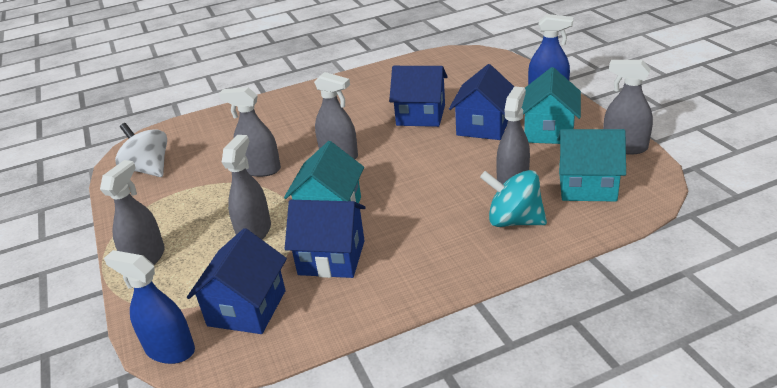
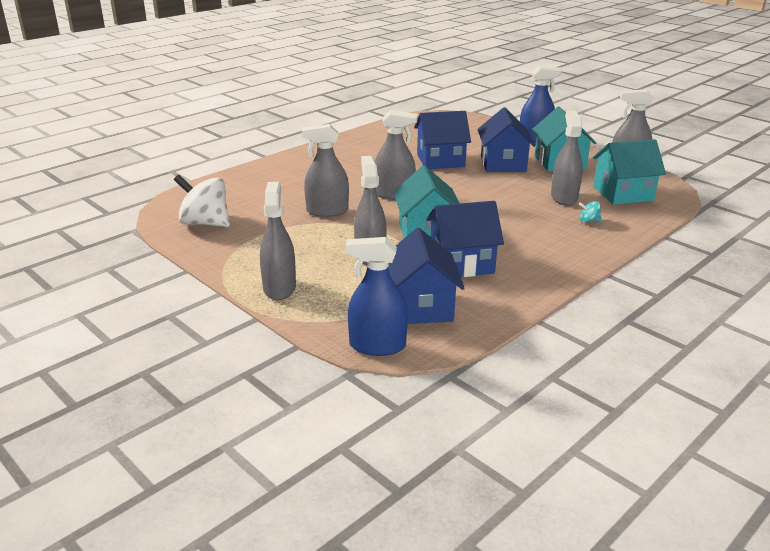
camera: 25 degrees left, 5 degrees down
turquoise spinning top [480,170,547,227] -> turquoise spinning top [578,201,601,223], size x0.43

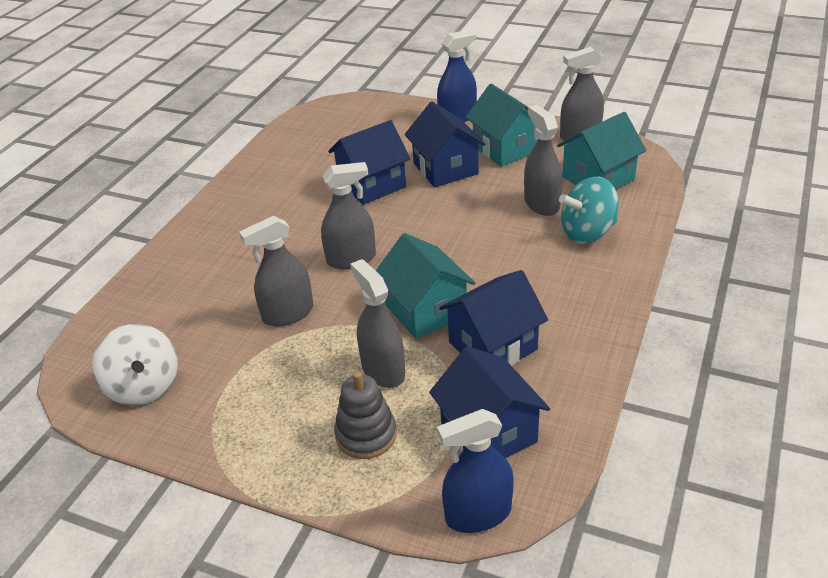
camera: 20 degrees left, 10 degrees up
white spinning top [174,175,230,227] -> white spinning top turned 120 degrees counterclockwise [92,324,178,406]
grey spray bottle [260,182,296,300] -> none
turquoise spinning top [578,201,601,223] -> turquoise spinning top [559,177,618,243], size x2.30
none -> grey stacking toy [334,371,397,459]

